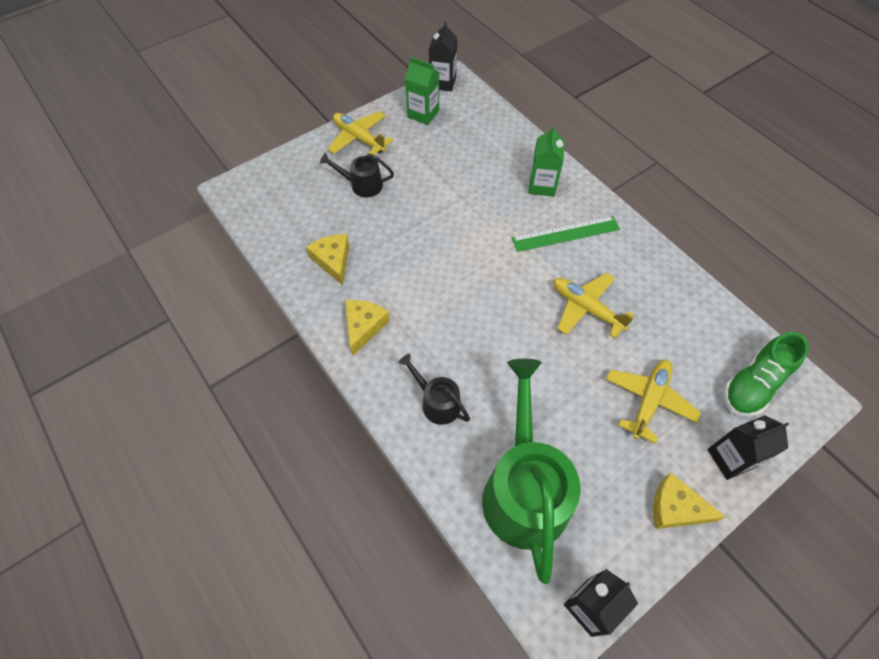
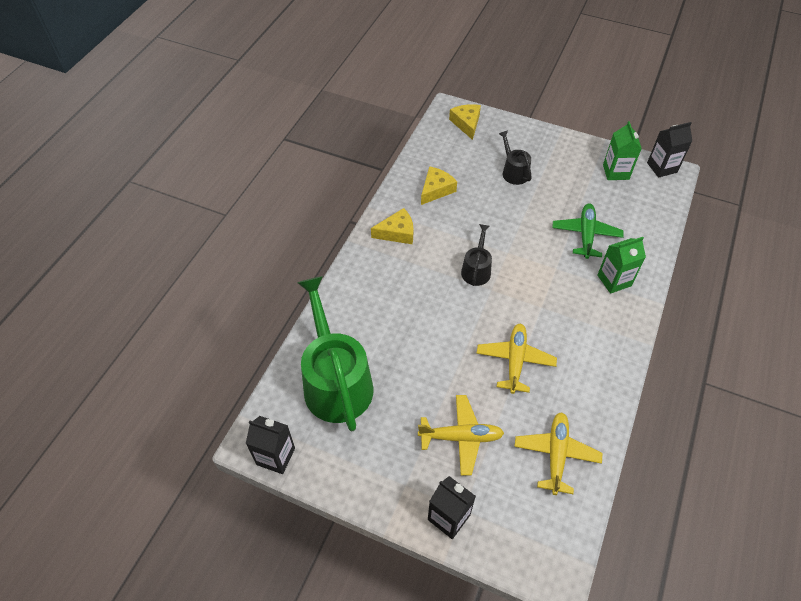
camera: 60 degrees right, 5 degrees down
yellow plane [328,111,393,155] -> yellow plane moved to [514,412,602,495]
black watering can [398,354,470,425] -> black watering can moved to [461,224,492,286]
green watering can [482,359,581,584] -> green watering can turned 75 degrees counterclockwise [297,276,374,431]
green ruler [512,216,620,252] -> none
yellow cheese [653,473,725,529] -> yellow cheese moved to [449,104,481,140]
green shoe [723,332,809,417] -> none
none -> green plane [552,204,624,259]

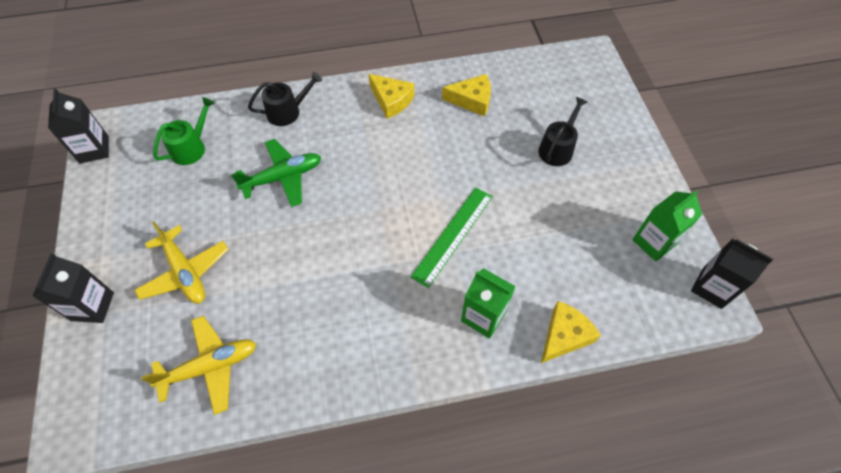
camera: 55 degrees right, 5 degrees up
green watering can [297,276,374,431] -> green watering can [153,97,215,165], size x0.48
yellow cheese [449,104,481,140] -> yellow cheese moved to [541,301,601,363]
black watering can [461,224,492,286] -> black watering can moved to [248,72,322,126]
yellow plane [476,324,557,394] -> none
green plane [552,204,624,259] -> green plane moved to [231,139,321,207]
none -> green ruler [410,187,493,288]

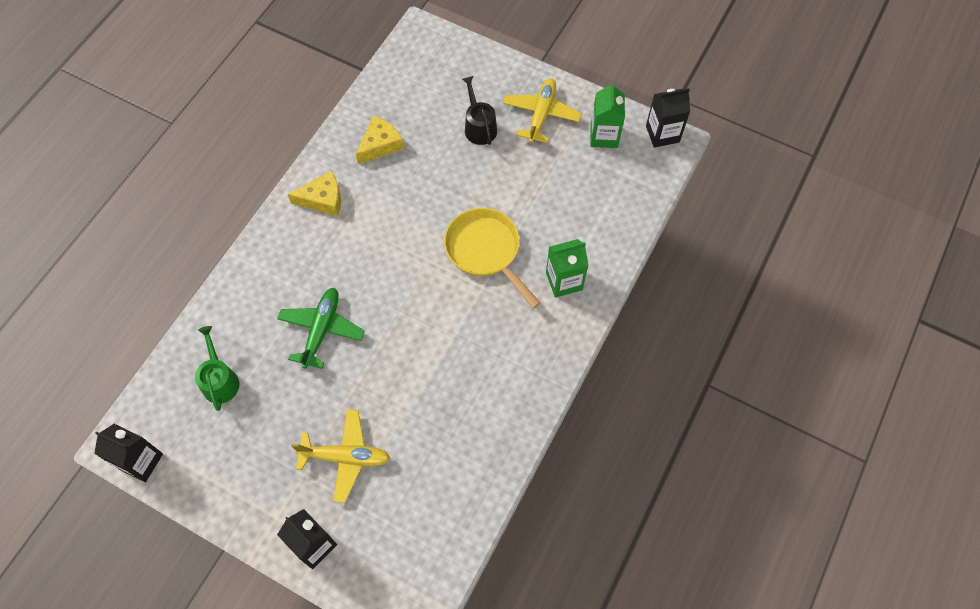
camera: 50 degrees left, 5 degrees up
yellow plane [141,316,256,415] -> yellow plane moved to [503,78,582,143]
black watering can [248,72,322,126] -> none
green ruler [410,187,493,288] -> yellow pan [444,208,540,308]
yellow cheese [541,301,601,363] -> none

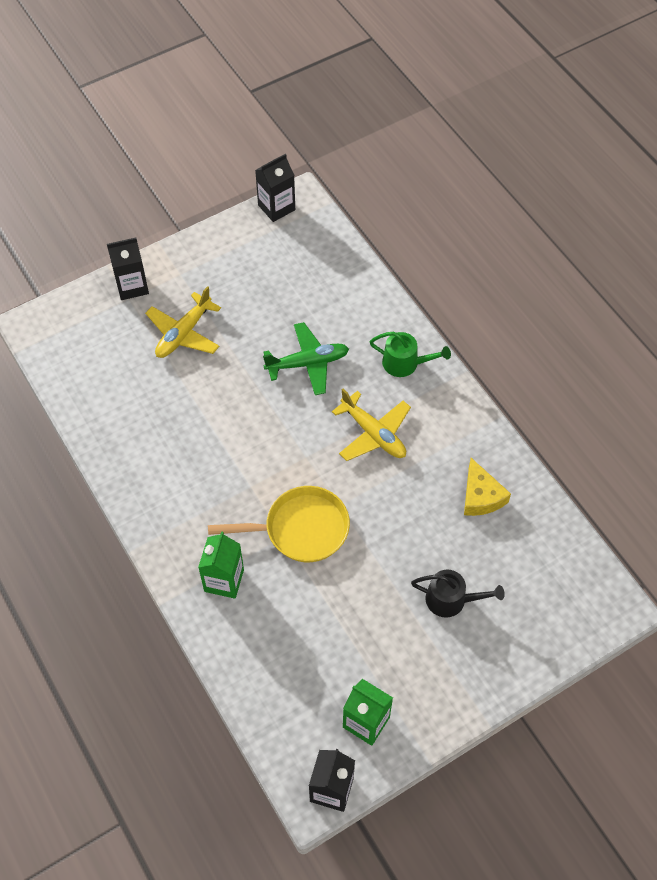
camera: 120 degrees right, 5 degrees down
green watering can [195,326,239,411] -> green watering can moved to [370,332,451,377]
green plane [277,288,365,369] -> green plane turned 60 degrees counterclockwise [263,322,349,395]
yellow cheese [288,170,341,216] -> none
yellow plane [503,78,582,143] -> yellow plane moved to [332,389,411,461]

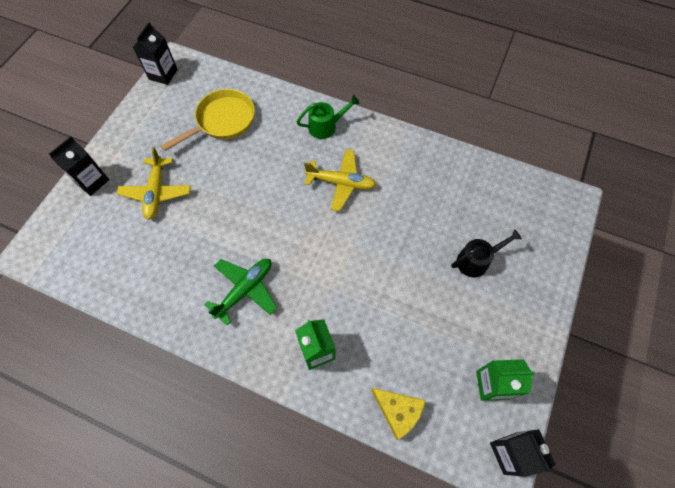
camera: 35 degrees left, 5 degrees up
yellow pan [208,486,350,562] -> yellow pan moved to [161,89,255,151]
green plane [263,322,349,395] -> green plane moved to [205,259,277,326]
yellow cheese [464,458,511,516] -> yellow cheese moved to [371,388,425,440]

